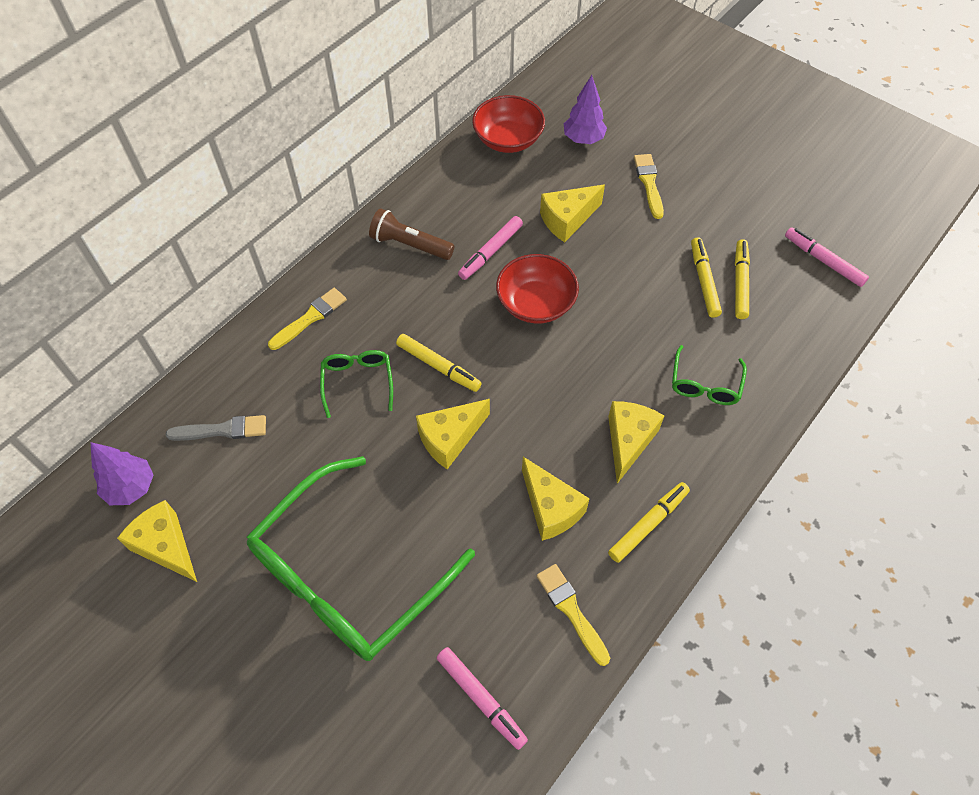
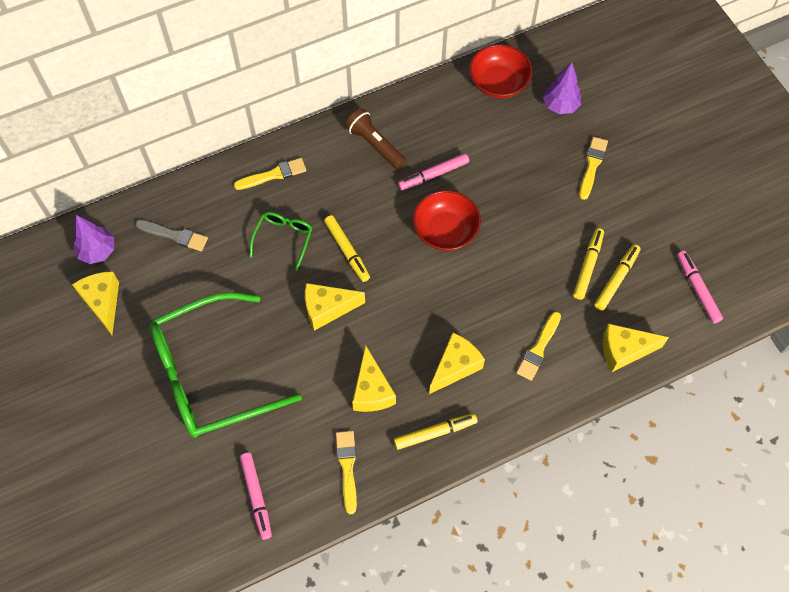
camera: 25 degrees right, 5 degrees up
yellow cheese [540,185,605,242] -> yellow cheese moved to [603,323,669,372]
green glasses [672,345,747,405] -> yellow brush [516,312,561,381]

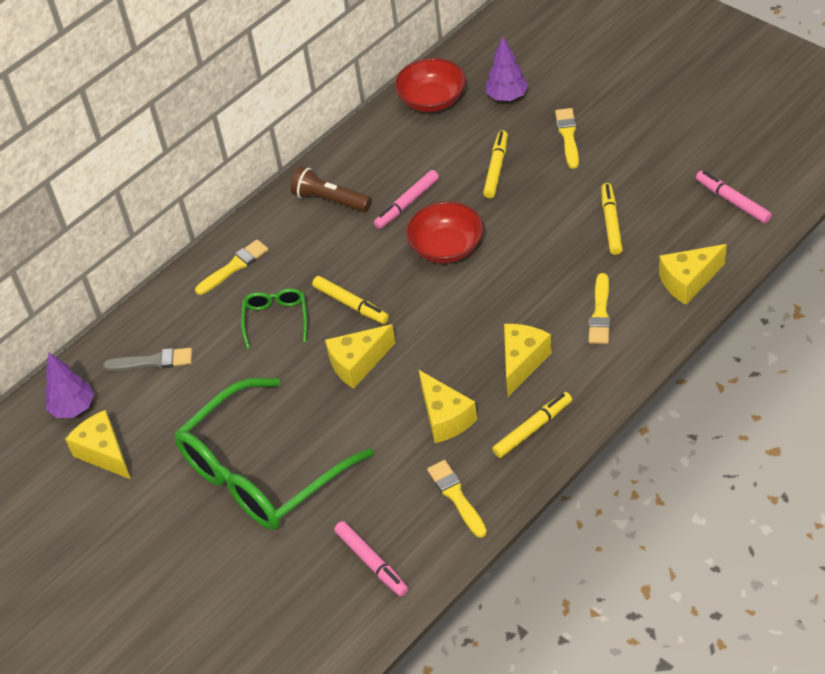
camera: 15 degrees left, 15 degrees down
yellow marker [594,244,641,311] -> yellow marker moved to [483,130,508,198]

